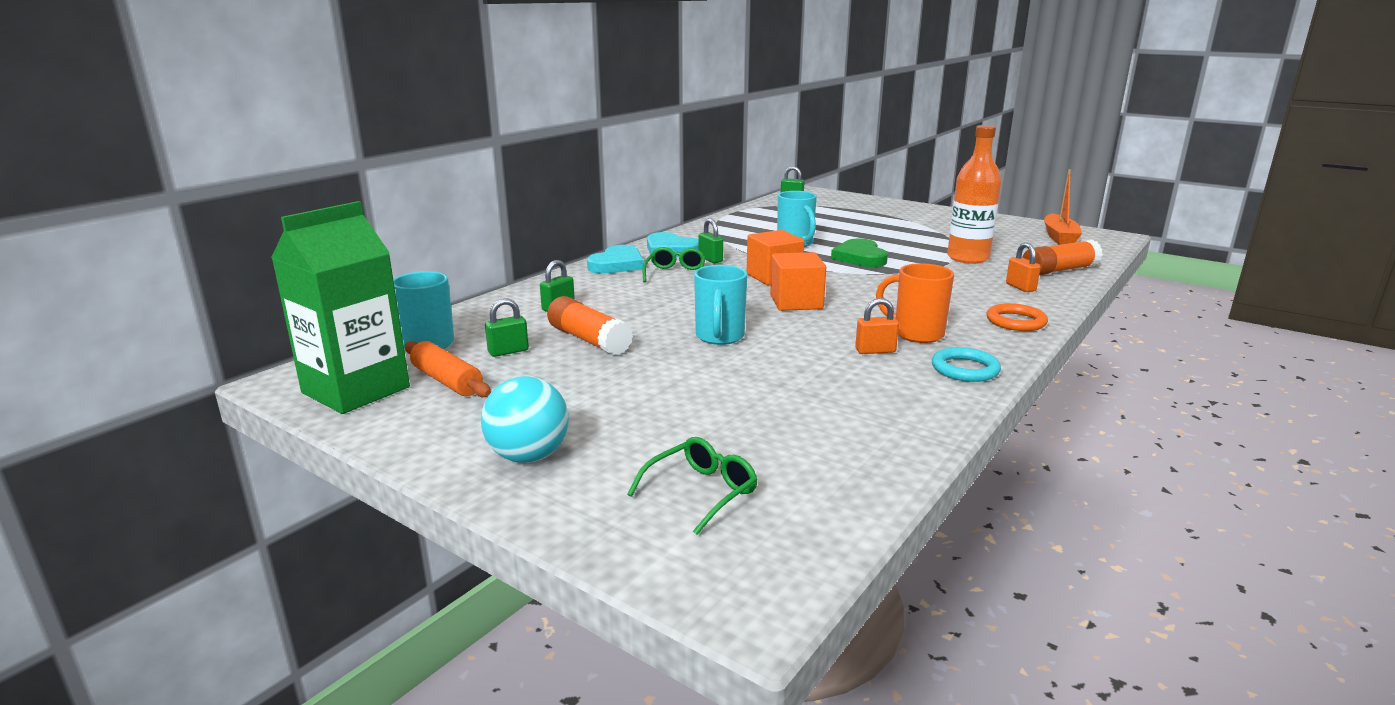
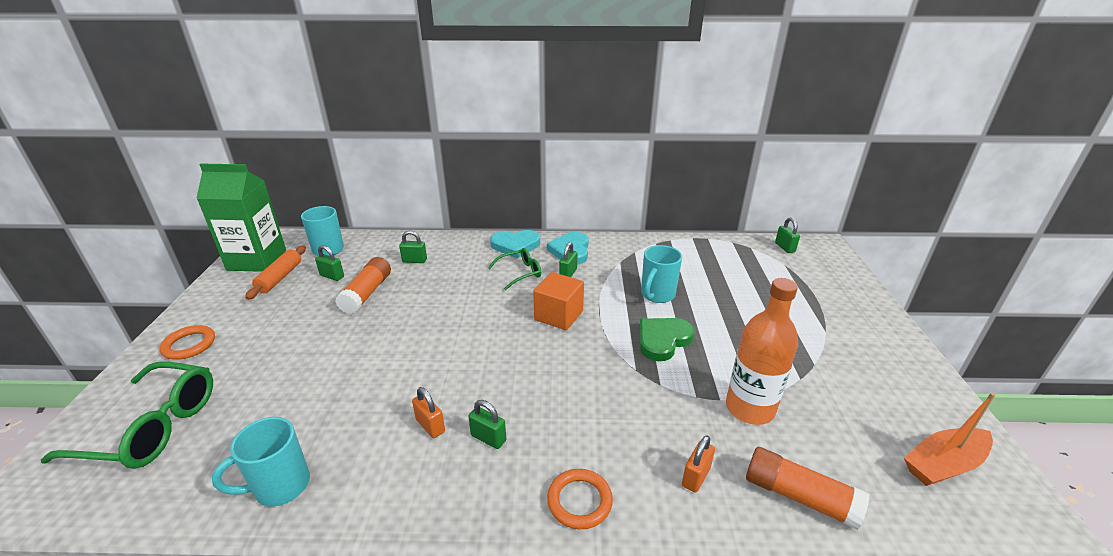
camera: 55 degrees right, 10 degrees up
turquoise ball [481,376,569,463] -> orange ring [160,325,215,360]
green glasses [627,437,758,535] -> green glasses [41,362,213,469], size x1.80
turquoise mug [694,265,747,345] -> turquoise mug moved to [212,417,310,507]
orange cube [770,252,826,311] -> none
orange mug [876,263,954,343] -> green padlock [468,400,506,449]
turquoise ring [932,347,1001,382] -> none

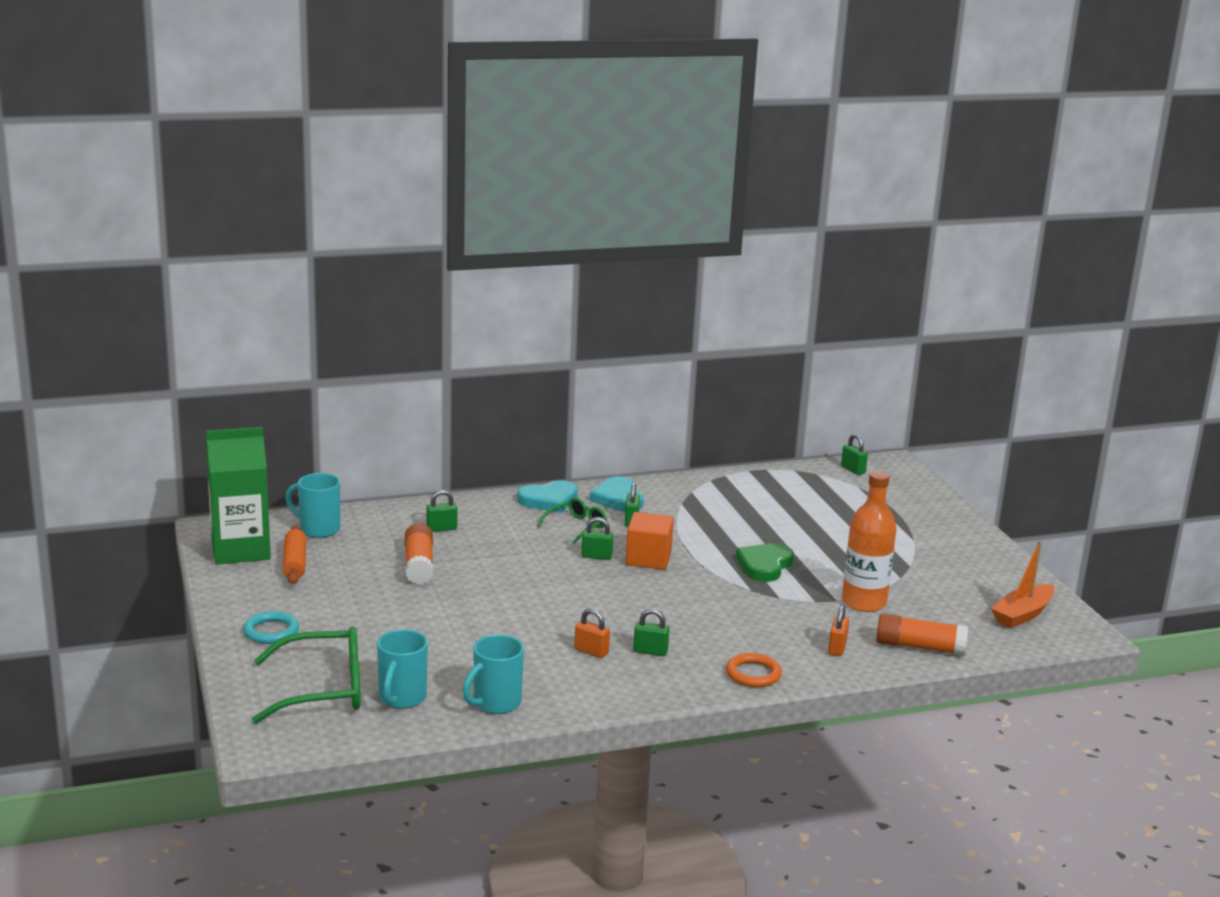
camera: 20 degrees left, 10 degrees down
orange ring [160,325,215,360] -> turquoise ring [243,611,299,644]
green padlock [315,245,344,281] -> green padlock moved to [581,517,614,560]
turquoise mug [641,245,682,303] -> turquoise mug moved to [377,629,428,709]

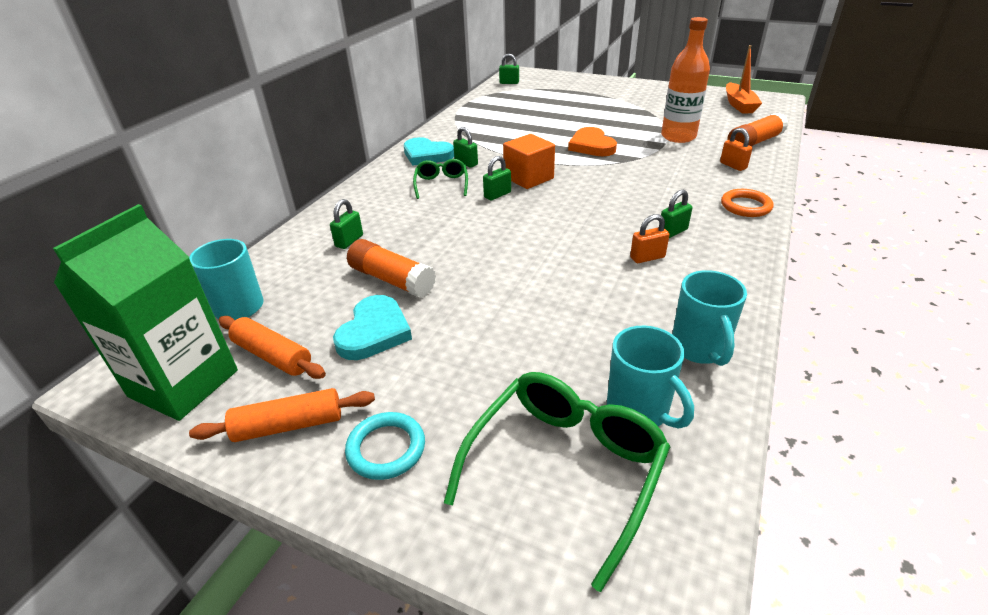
camera: 45 degrees left, 15 degrees up
turquoise heart [517,480,578,513] -> turquoise heart moved to [333,295,412,360]
green heart [736,543,794,582] -> orange heart [568,127,617,156]
none -> orange rolling pin [189,388,375,442]

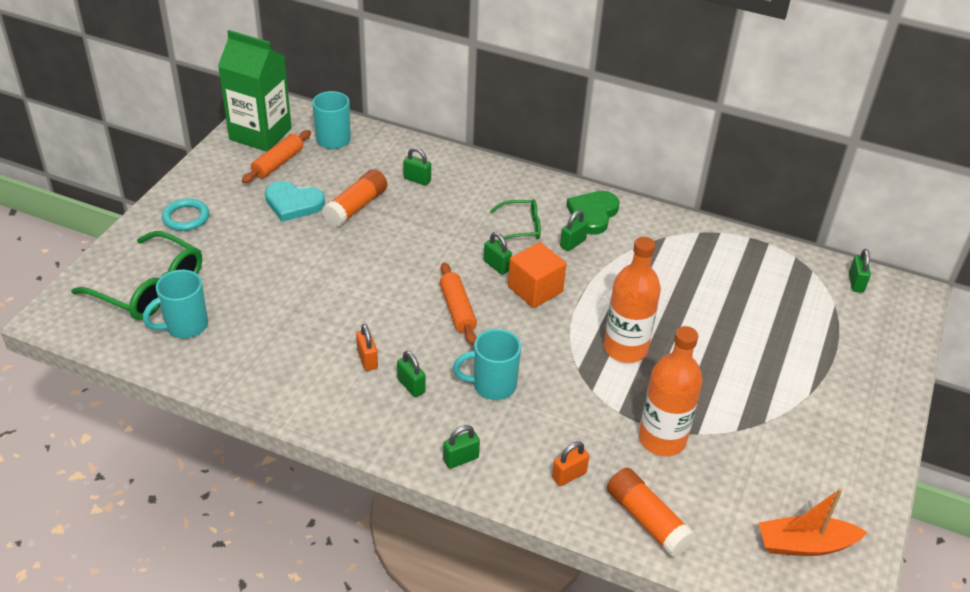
camera: 85 degrees right, 5 degrees up
orange rolling pin [189,388,375,442] -> orange rolling pin moved to [440,263,477,345]
turquoise heart [404,137,454,166] -> green heart [566,191,620,235]
orange heart [568,127,617,156] -> orange bottle [604,237,661,363]
turquoise mug [672,270,747,366] -> turquoise mug moved to [453,329,521,400]
orange ring [721,189,773,217] -> green padlock [443,425,480,469]

